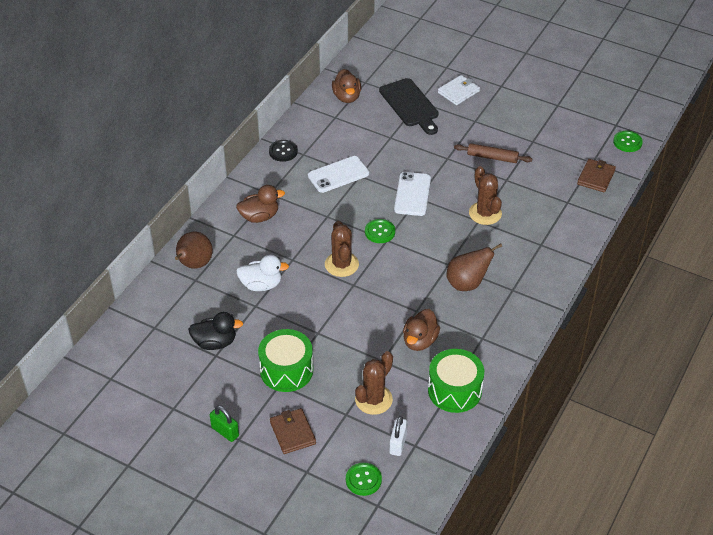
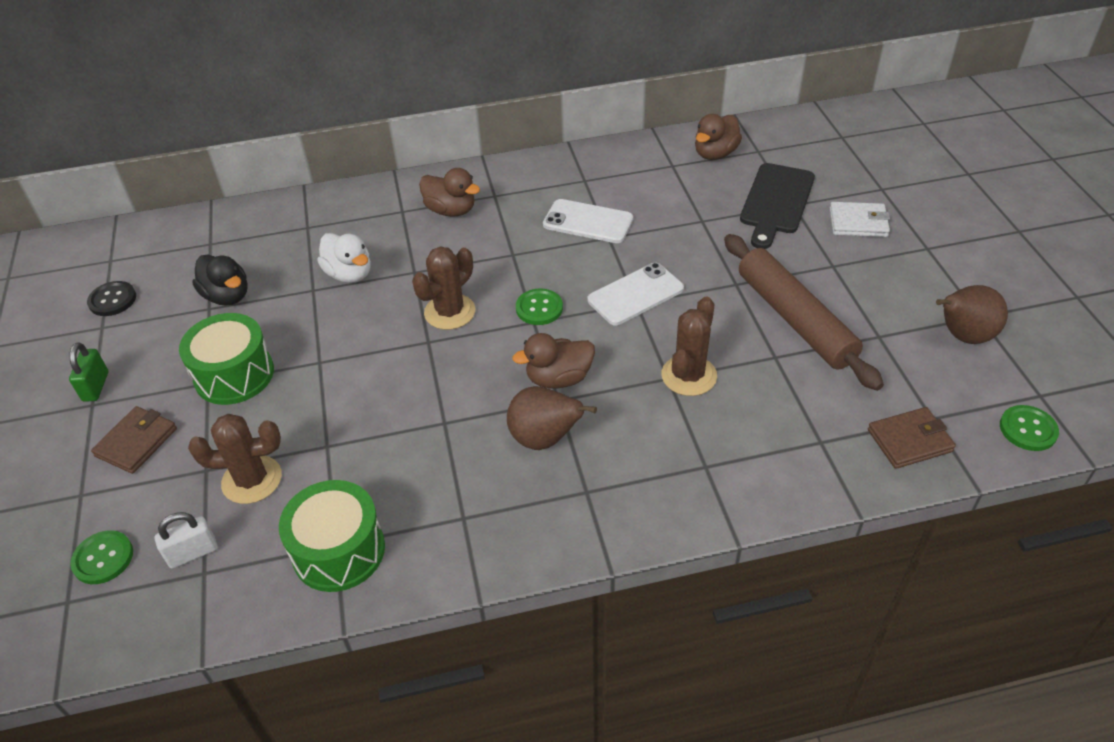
camera: 50 degrees right, 0 degrees up
brown pear [175,232,213,269] -> brown pear moved to [936,285,1008,344]
black button [269,140,298,162] -> black button moved to [87,281,136,316]
brown duck [403,309,440,351] -> brown duck moved to [512,333,595,389]
brown rolling pin [454,143,532,163] -> brown rolling pin [724,234,884,391], size x1.85

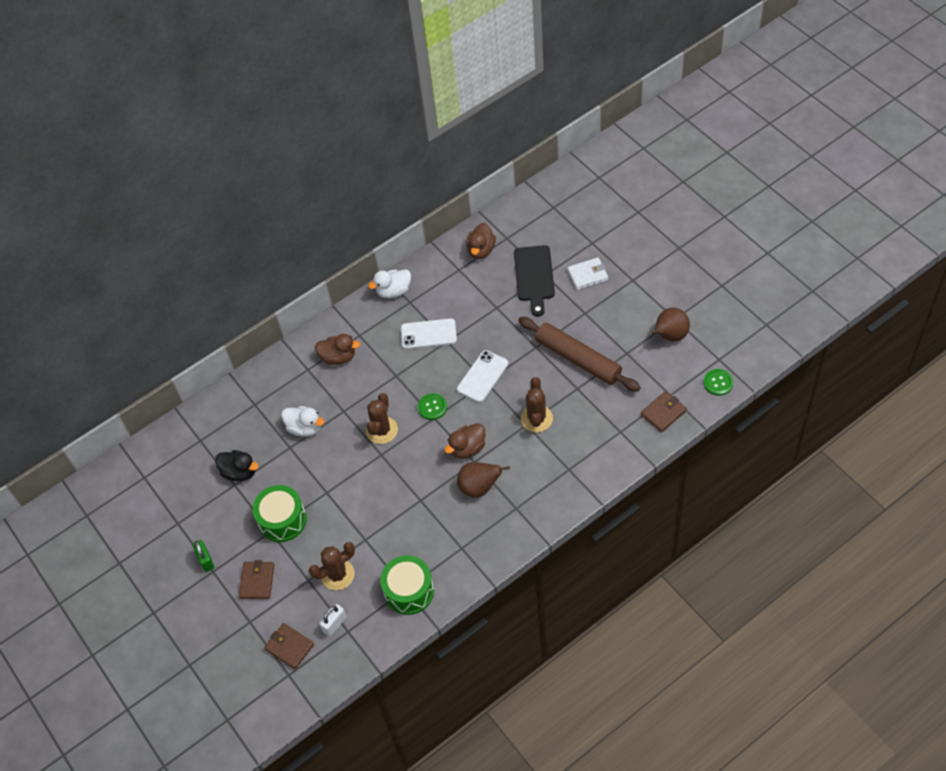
camera: 20 degrees left, 10 degrees up
green button [70,530,133,584] -> brown wallet [264,623,314,669]
black button [87,281,136,316] -> none
none -> white duck [368,269,411,298]

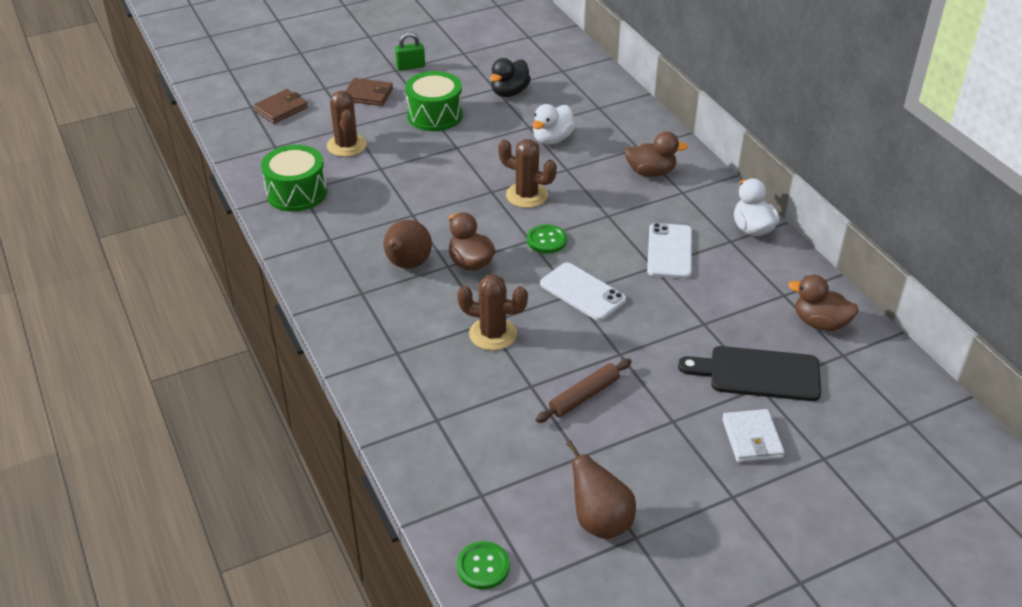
camera: 95 degrees right, 15 degrees down
brown duck [315,334,360,365] -> brown duck turned 105 degrees counterclockwise [625,131,688,177]
white padlock [320,604,347,636] -> none
brown rolling pin [518,317,640,392] -> brown rolling pin [535,359,632,423], size x0.54
brown wallet [641,391,687,432] -> none

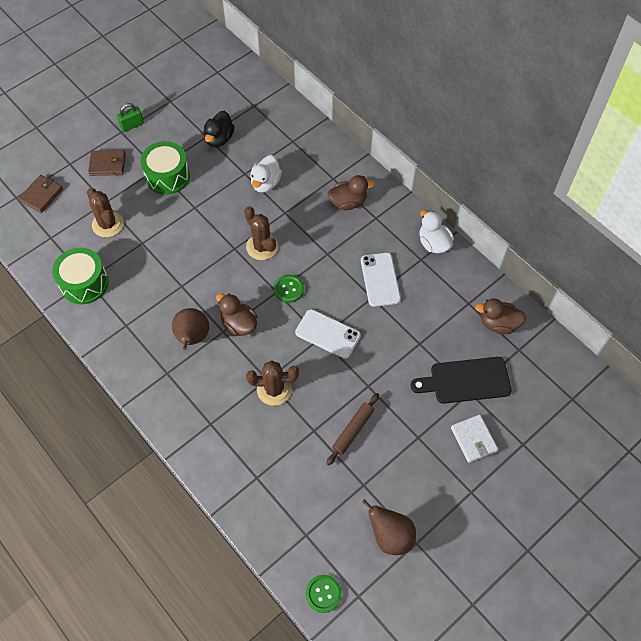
camera: 15 degrees left, 20 degrees up
brown cactus [498,139,557,208] -> brown cactus turned 45 degrees clockwise [244,206,278,260]

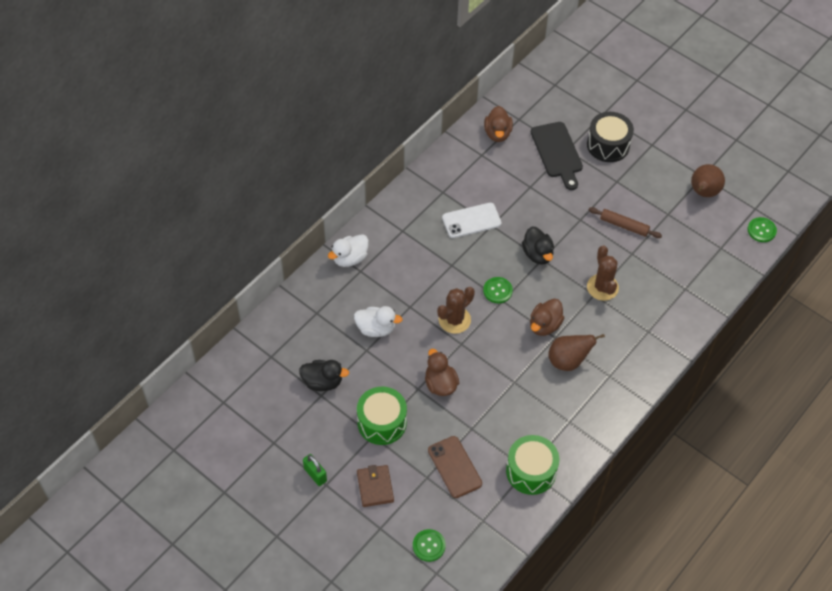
camera: 100 degrees left, 5 degrees down
brown wallet [18,175,63,213] -> green button [413,529,446,562]
brown cactus [87,188,124,237] -> brown phone [428,436,482,498]
white phone [295,309,361,359] -> black duck [522,226,554,265]
brown duck [328,175,375,210] -> brown duck moved to [425,349,459,396]
white duck [419,210,454,253] -> white duck moved to [328,234,369,267]
white wallet [451,415,498,463] -> black drum [587,112,634,162]

